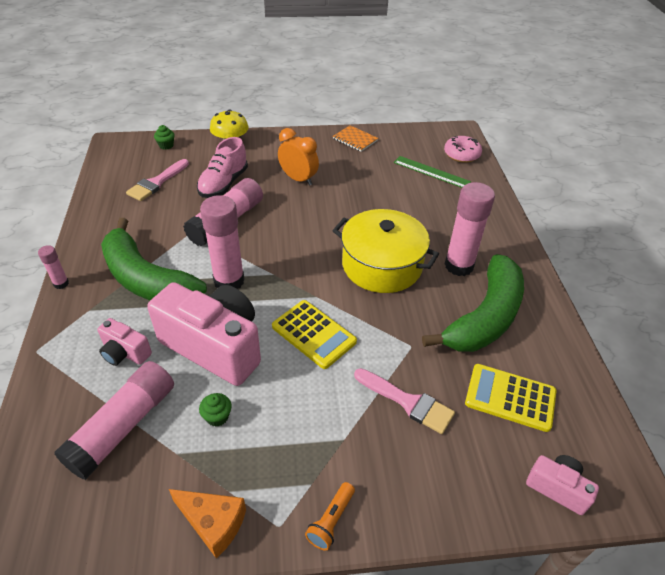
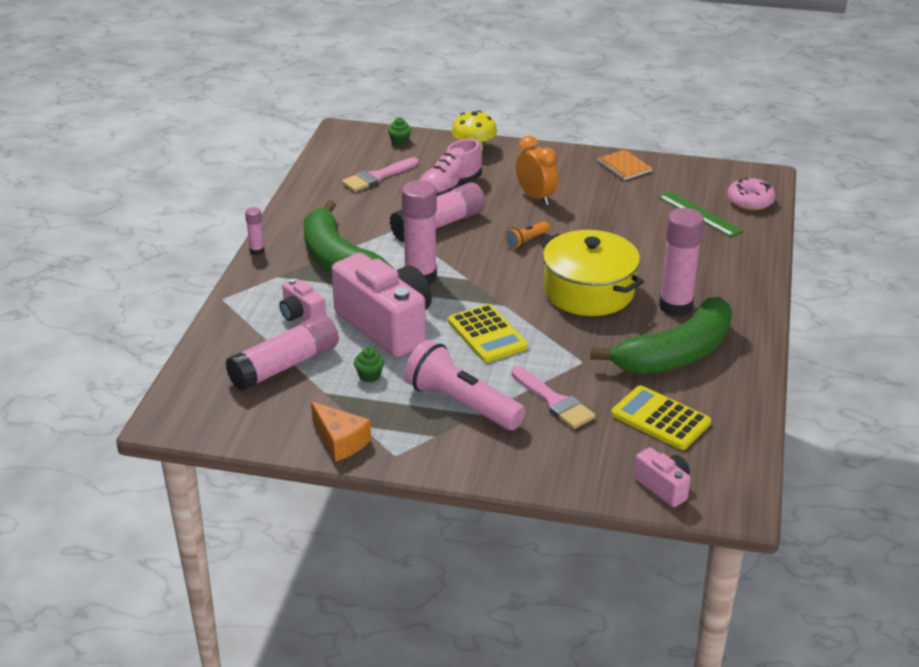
camera: 20 degrees right, 10 degrees down
orange flashlight [305,482,355,551] -> orange flashlight moved to [505,221,549,249]
none -> pink flashlight [404,340,525,430]

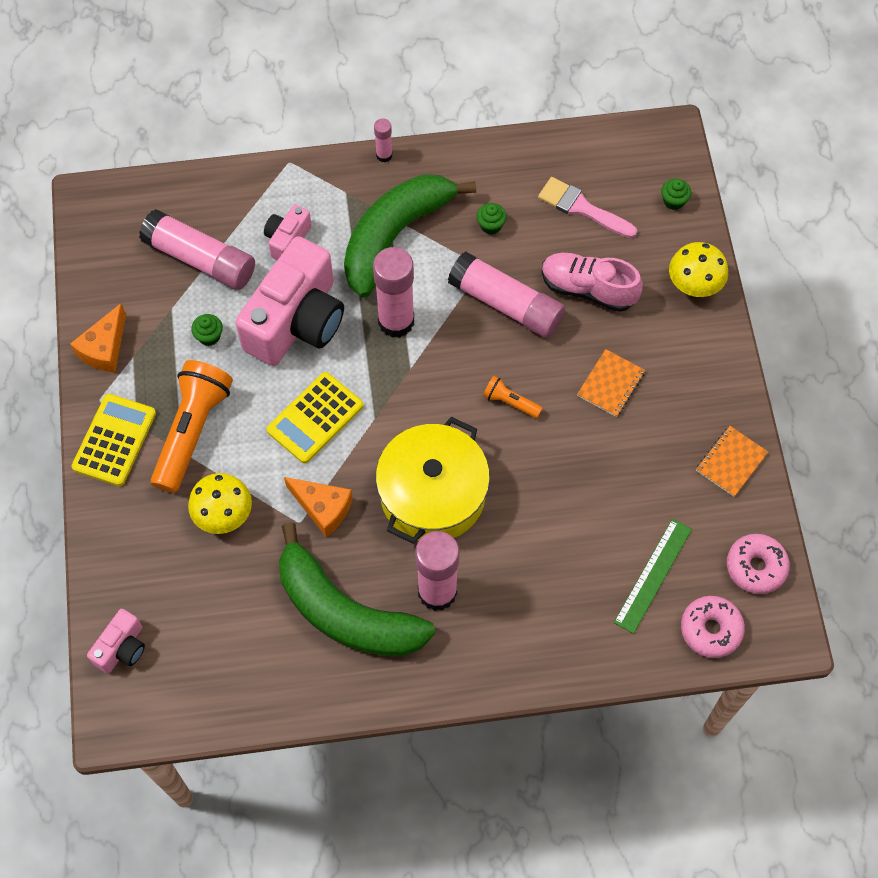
camera: 70 degrees right, 30 degrees up
pink flashlight [404,340,525,430] -> orange flashlight [151,360,233,493]
pink brush [511,366,595,429] -> yellow mushroom [188,473,252,534]
orange clock [516,136,558,205] -> orange notebook [577,349,645,417]
yellow calculator [611,385,711,450] -> yellow calculator moved to [72,394,156,486]
none -> orange cheese [284,477,353,537]
none -> green cupcake [476,203,507,235]
none -> pink donut [727,534,790,594]

